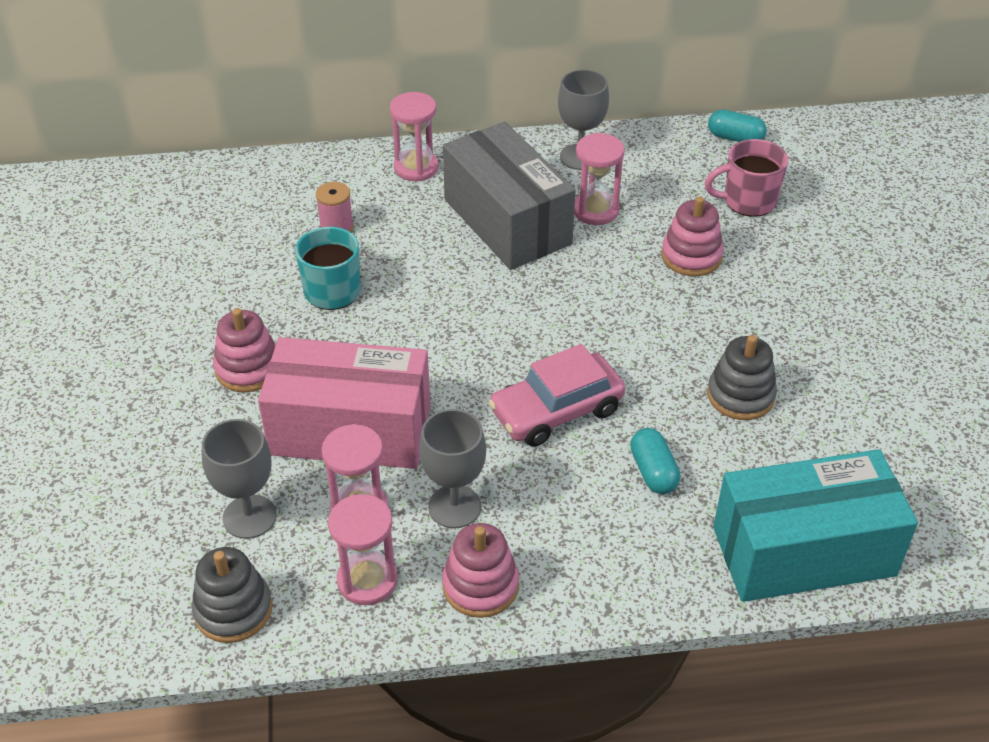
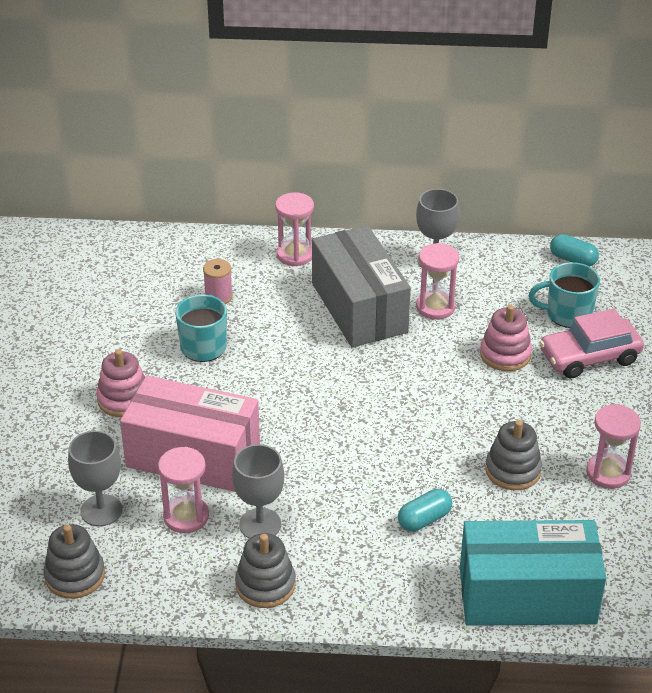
camera: 10 degrees right, 5 degrees down
pink hourglass [328,494,398,605] -> pink hourglass moved to [586,404,641,489]
pink stacking toy [442,523,519,618] -> grey stacking toy [235,533,296,608]
pink car [488,344,625,447] -> pink car moved to [539,309,644,378]
turquoise capsule [630,428,680,494] -> turquoise capsule turned 60 degrees clockwise [398,489,452,531]
pink mug [705,139,788,217] -> turquoise mug [529,262,600,328]

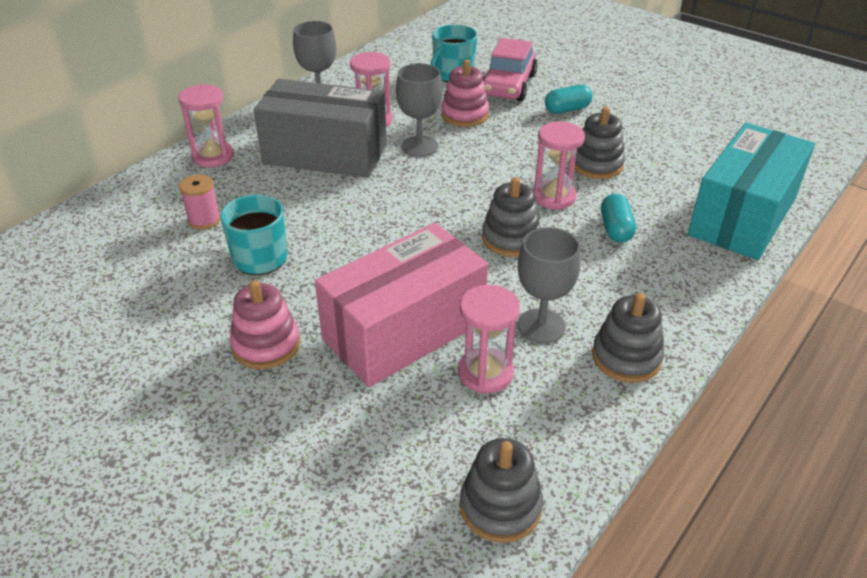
camera: 55 degrees left, 0 degrees up
grey goblet [68,431,122,526] -> grey goblet moved to [396,63,443,157]
turquoise capsule [550,234,599,266] -> turquoise capsule moved to [545,85,592,114]
pink hourglass [586,404,641,489] -> pink hourglass moved to [533,121,585,210]
none -> grey stacking toy [482,177,541,257]

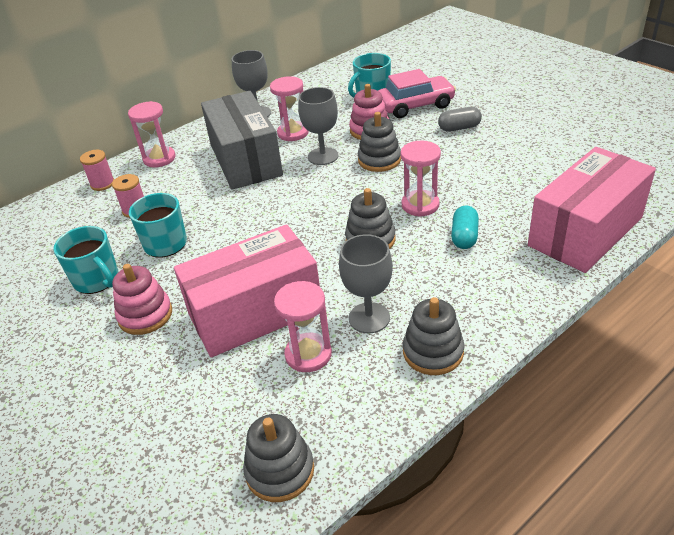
camera: 15 degrees right, 0 degrees up
grey box [254,79,387,178] -> grey box turned 45 degrees clockwise [201,91,283,190]
pink car [482,38,537,101] -> pink car turned 135 degrees counterclockwise [378,69,456,118]
turquoise capsule [545,85,592,114] -> grey capsule [438,107,482,132]
grey stacking toy [574,107,625,179] -> grey stacking toy moved to [358,112,401,172]
turquoise box [688,123,815,260] -> pink box [528,147,656,273]
none -> turquoise mug [53,226,118,294]
none -> pink spool [80,150,114,191]

